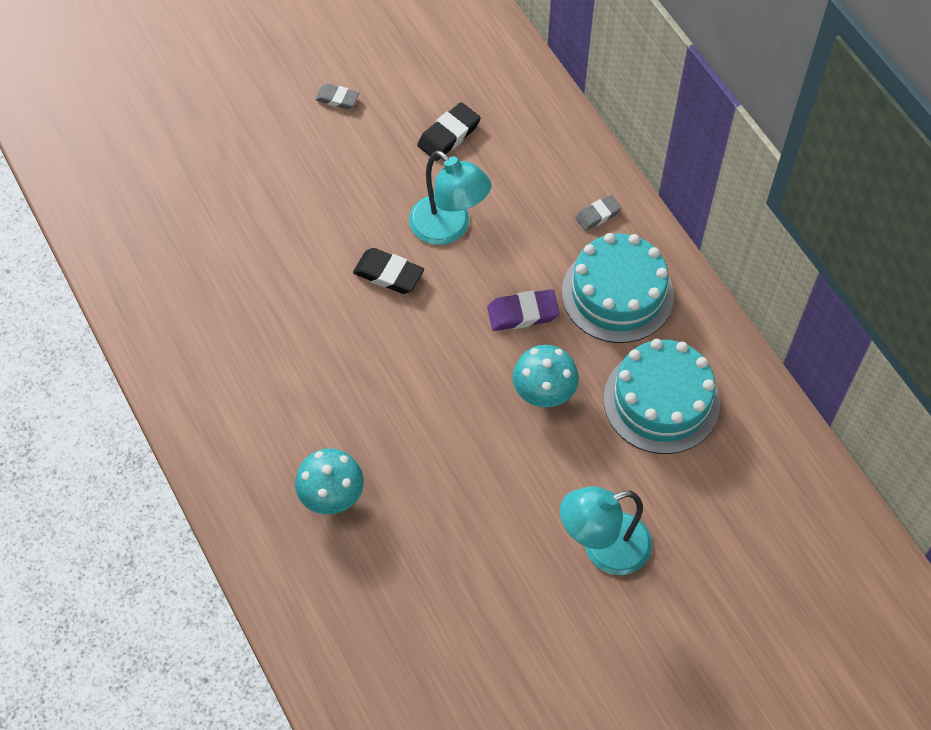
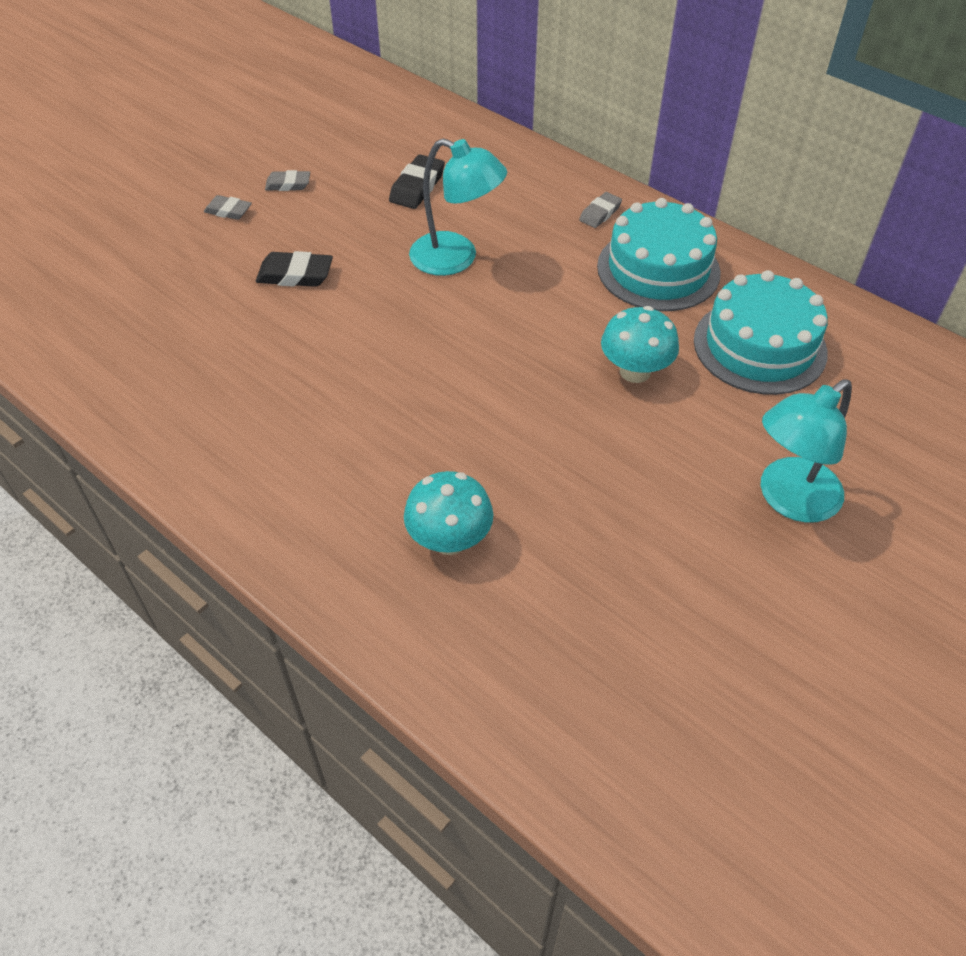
camera: 20 degrees left, 10 degrees down
black eraser [353,248,424,294] -> black eraser moved to [256,251,333,287]
purple eraser [487,289,560,331] -> none
none -> grey eraser [204,195,252,220]

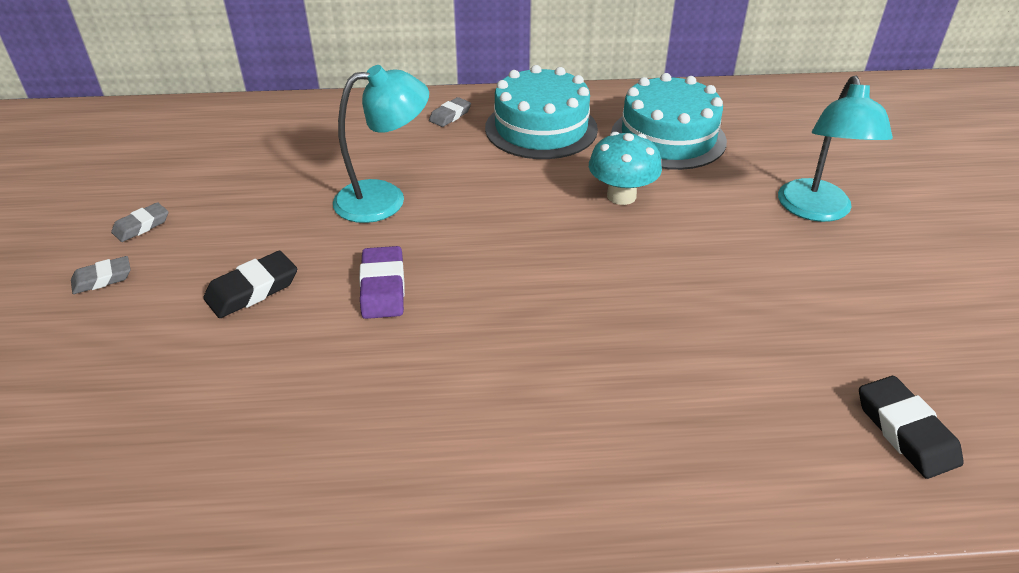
camera: 45 degrees left, 10 degrees down
black eraser [389,154,445,209] -> black eraser moved to [859,376,964,479]
turquoise mushroom [404,471,493,555] -> none
grey eraser [579,192,622,228] -> grey eraser turned 45 degrees clockwise [429,97,471,127]
none -> purple eraser [359,246,405,319]

